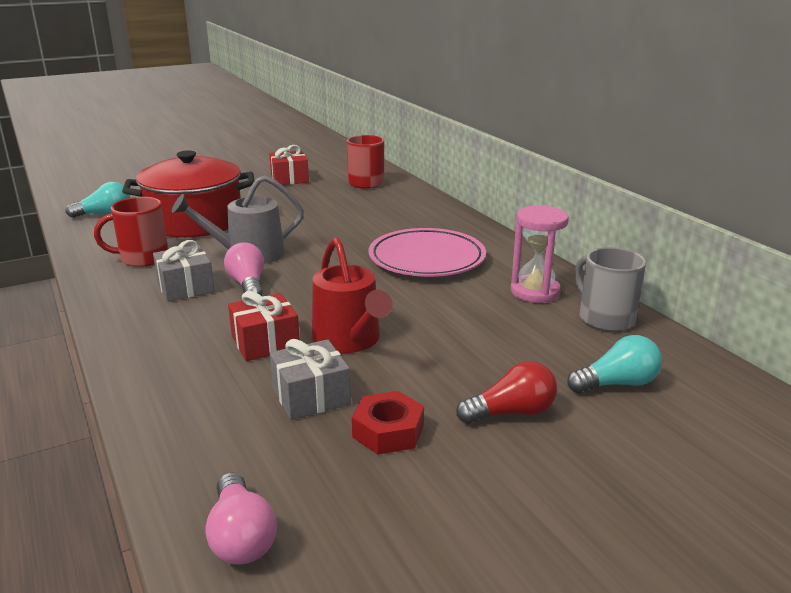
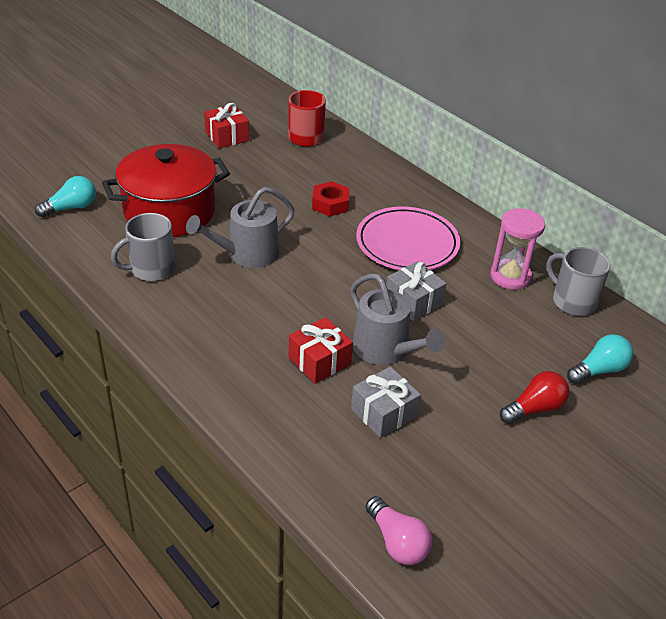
camera: 15 degrees left, 15 degrees up
red mug [94,197,168,267] -> grey mug [111,213,175,281]
grey gift [153,240,215,302] -> grey gift moved to [386,261,447,321]
pink light bulb [224,242,264,296] -> none
red watering can [312,238,393,353] -> grey watering can [350,273,445,365]
red nut [352,391,424,454] -> red nut moved to [312,181,350,217]

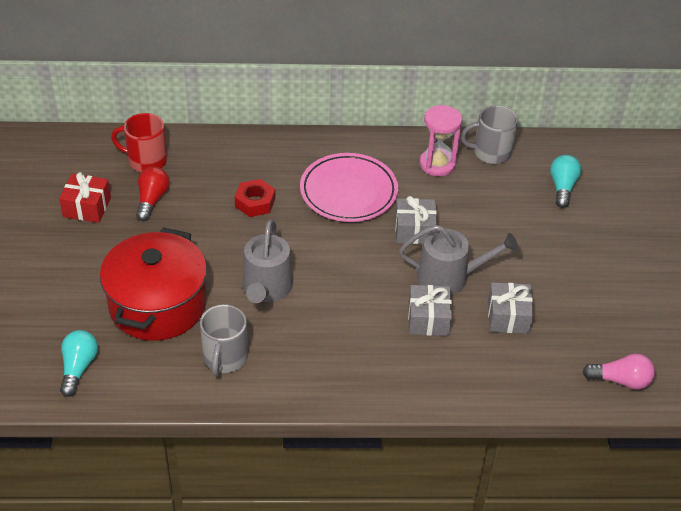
camera: 50 degrees left, 5 degrees up
red gift [289,317,353,384] -> grey gift [408,285,452,336]
red light bulb [500,371,569,424] -> red light bulb moved to [136,166,169,221]

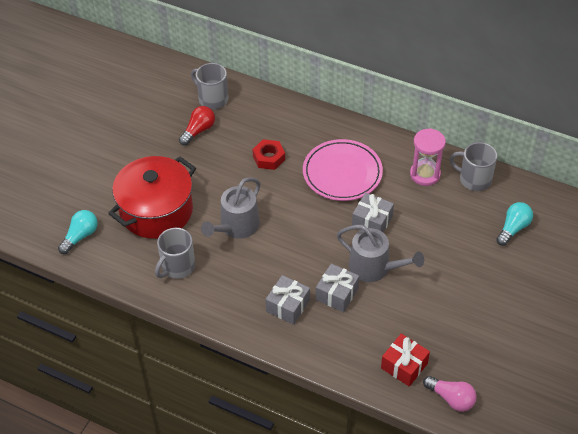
camera: 30 degrees right, 5 degrees up
red gift [59,172,111,223] -> red gift moved to [381,334,430,387]
red mug [111,113,167,172] -> grey mug [191,63,229,109]
grey gift [488,282,534,334] -> grey gift moved to [266,275,310,325]

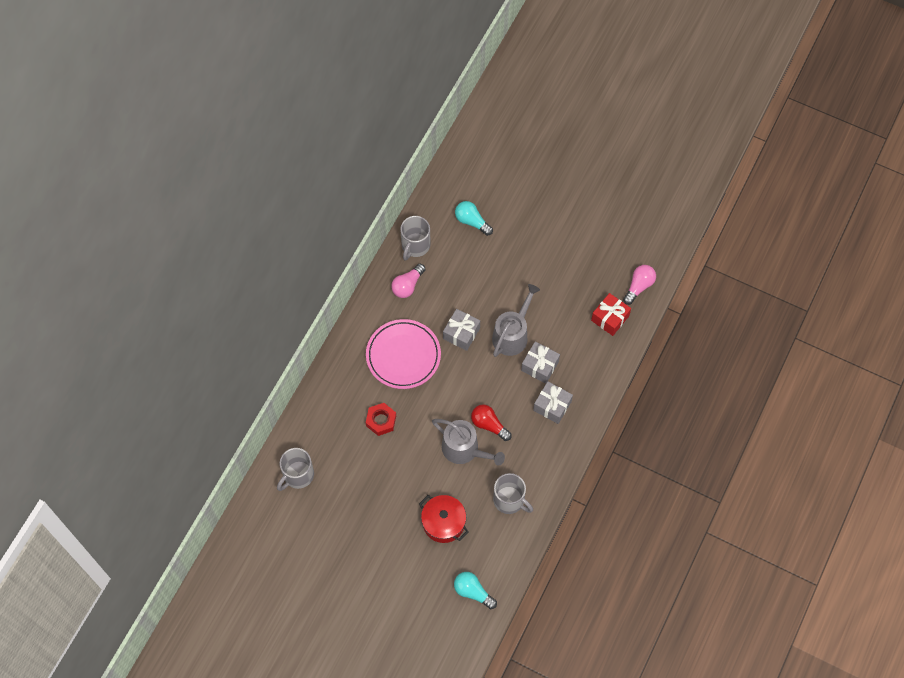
camera: 90 degrees left, 15 degrees up
red pot [108,156,196,239] -> red pot [419,495,469,543], size x0.60
red light bulb [179,106,215,146] -> red light bulb moved to [471,404,512,441]
pink hourglass [410,128,446,186] -> pink light bulb [391,264,426,298]

